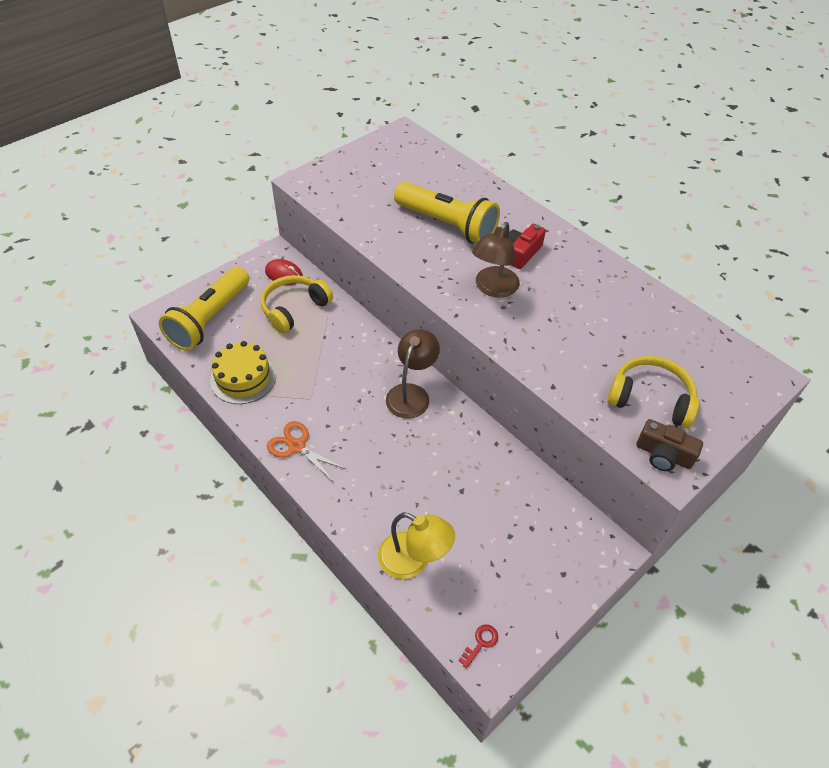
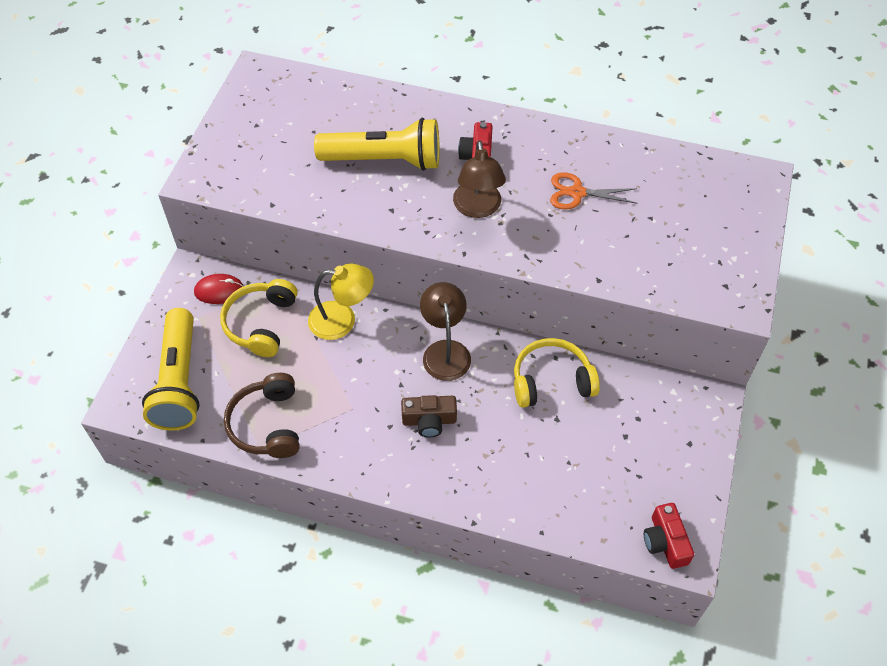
camera: 30 degrees left, 5 degrees up
yellow cake [210,341,276,404] -> brown headphones [224,373,300,458]
orange scissors [267,421,346,481] -> orange scissors moved to [550,172,637,210]
yellow lamp [378,512,455,579] -> yellow lamp moved to [308,264,374,340]
red key [458,624,498,669] -> red camera [644,503,694,569]
yellow headphones [607,356,700,428] -> yellow headphones moved to [514,338,600,408]
brown camera [636,419,703,471] -> brown camera moved to [401,395,457,438]

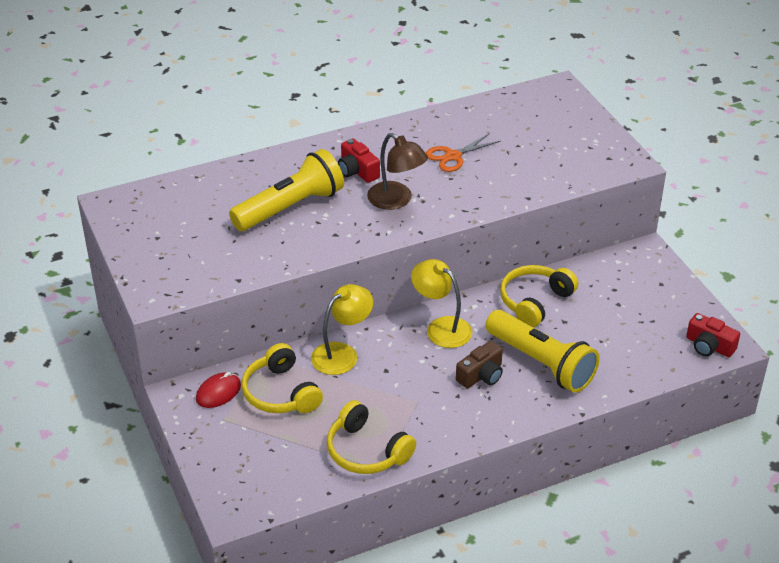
camera: 40 degrees left, 15 degrees down
yellow flashlight [142,308,200,431] -> yellow flashlight moved to [485,310,600,393]
brown headphones [224,373,300,458] -> yellow headphones [327,400,416,474]
brown lamp [420,282,471,381] -> yellow lamp [411,259,472,348]

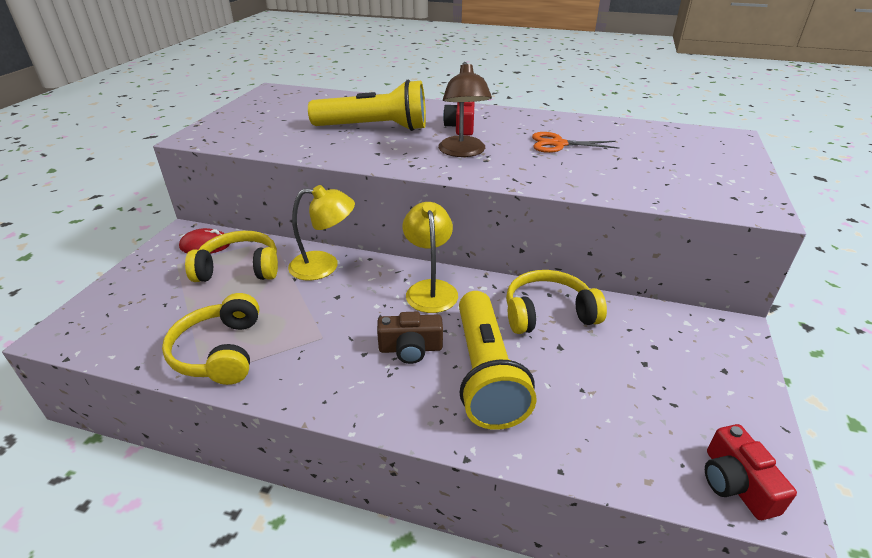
camera: 40 degrees right, 5 degrees down
yellow headphones [242,343,323,413] -> yellow headphones turned 75 degrees clockwise [185,231,278,282]

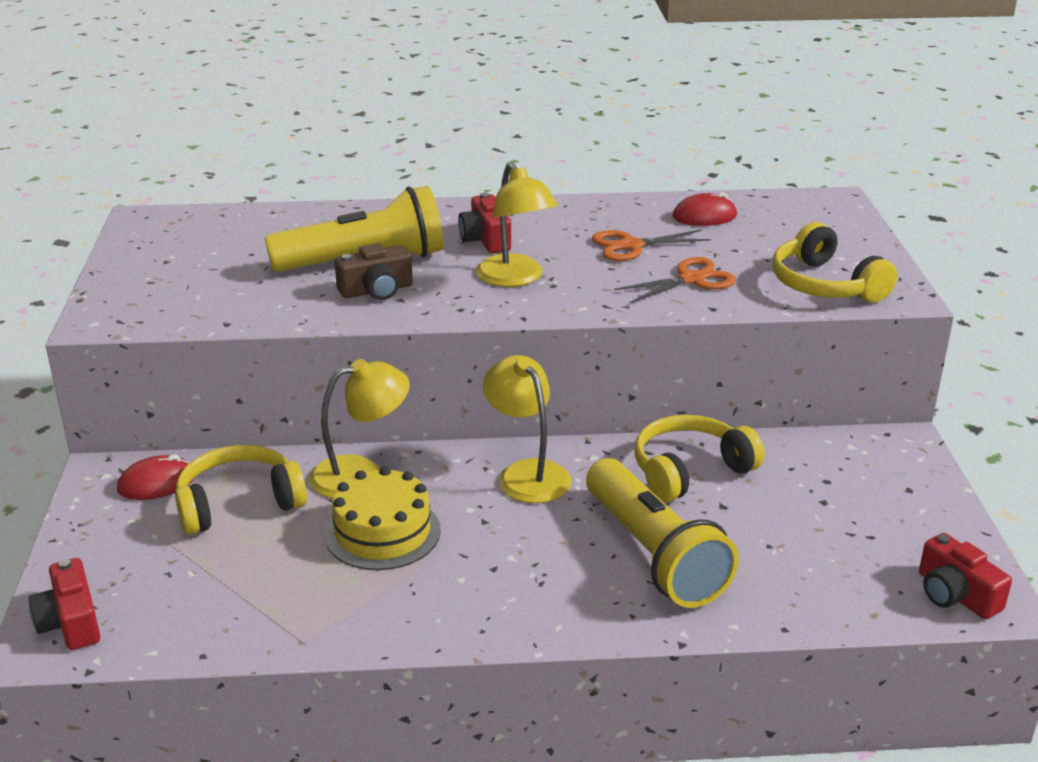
camera: 20 degrees left, 5 degrees down
yellow headphones [162,293,259,385] -> yellow headphones moved to [772,222,897,302]
brown camera [377,312,443,364] -> brown camera moved to [334,243,413,300]
brown lamp [438,62,492,157] -> yellow lamp [476,163,558,287]
none -> red camera [29,558,100,650]
none -> yellow cake [325,466,441,570]
none -> orange scissors [614,257,736,304]
none -> red mouse [673,192,737,226]

